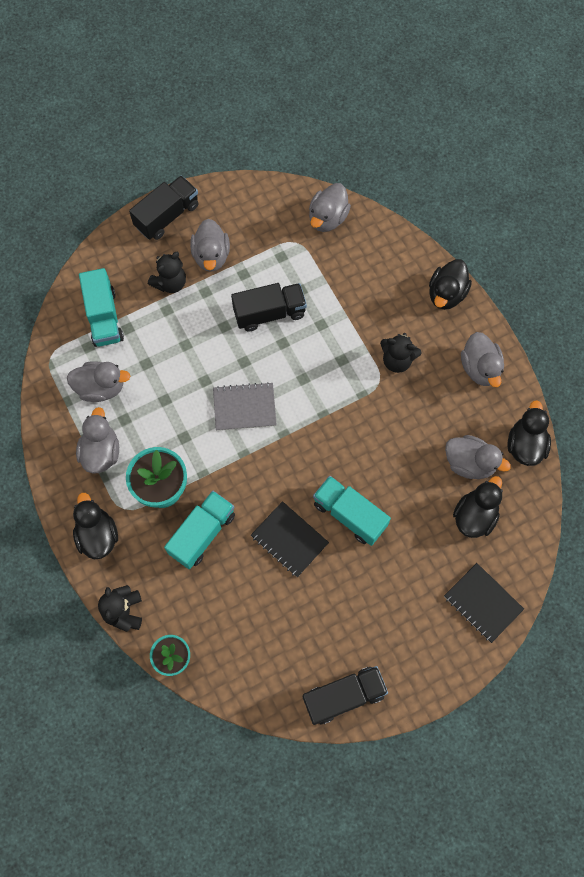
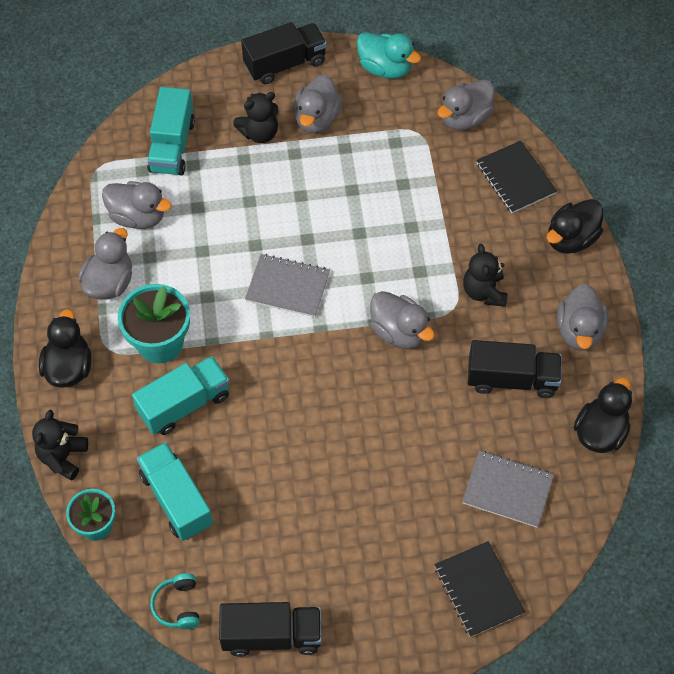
camera: 20 degrees right, 10 degrees down
black truck [231,283,307,332] -> black truck moved to [468,340,562,398]
black notebook [251,501,329,577] -> black notebook moved to [476,141,557,213]
turquoise truck [313,476,391,546] -> turquoise truck moved to [137,442,213,541]
black teddy bear [380,333,422,373] -> black teddy bear turned 45 degrees clockwise [463,244,508,307]
grey duck [445,435,511,479] -> grey duck moved to [370,291,435,349]
black duck [453,476,503,538] -> grey notebook [462,451,554,528]
none -> turquoise headphones [150,573,200,629]
none -> turquoise duck [357,32,421,79]

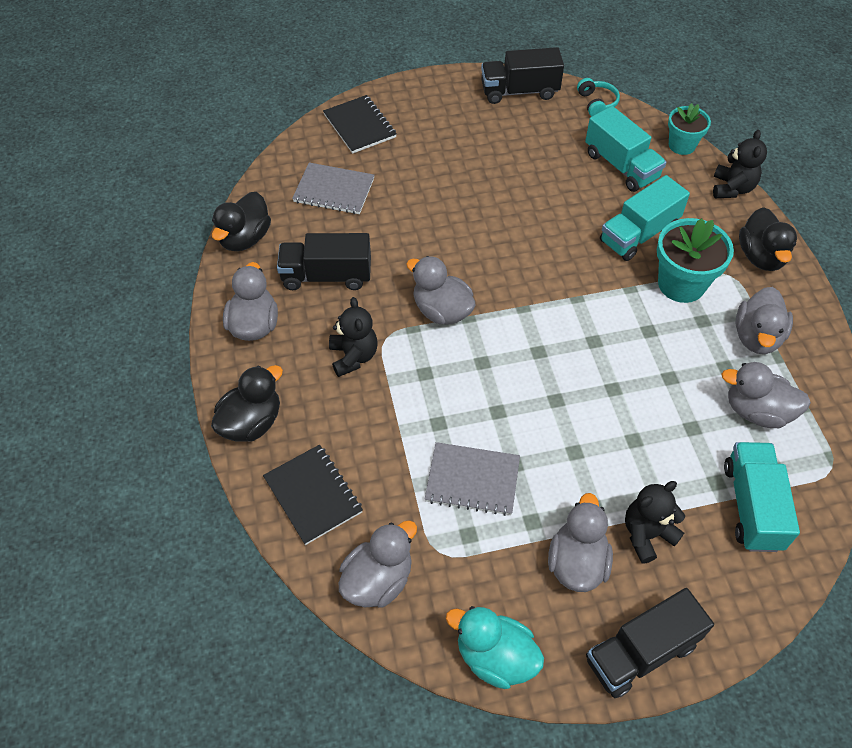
camera: 175 degrees right, 5 degrees down
grey notebook [245,254,330,317] -> grey notebook moved to [425,442,520,516]

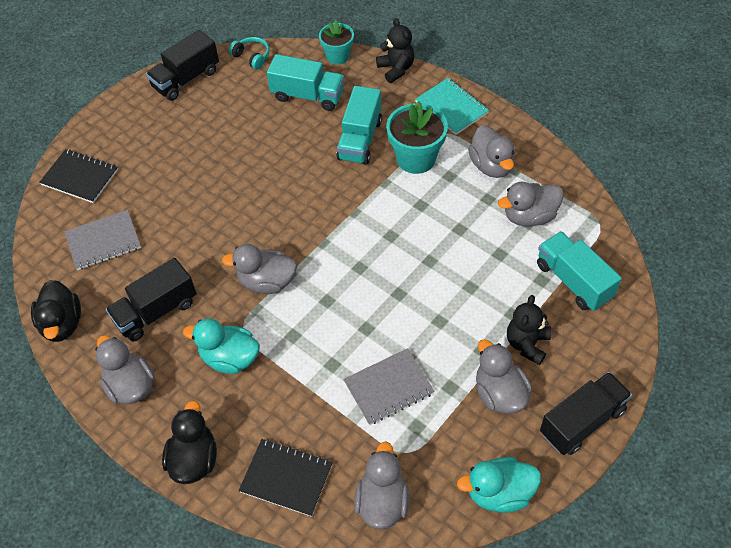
camera: 35 degrees left, 0 degrees up
black teddy bear [329,297,378,377] -> turquoise duck [183,318,260,374]
black truck [586,588,714,698] -> black truck turned 150 degrees counterclockwise [540,372,632,455]
black duck [739,207,797,271] -> turquoise notebook [415,78,489,135]

